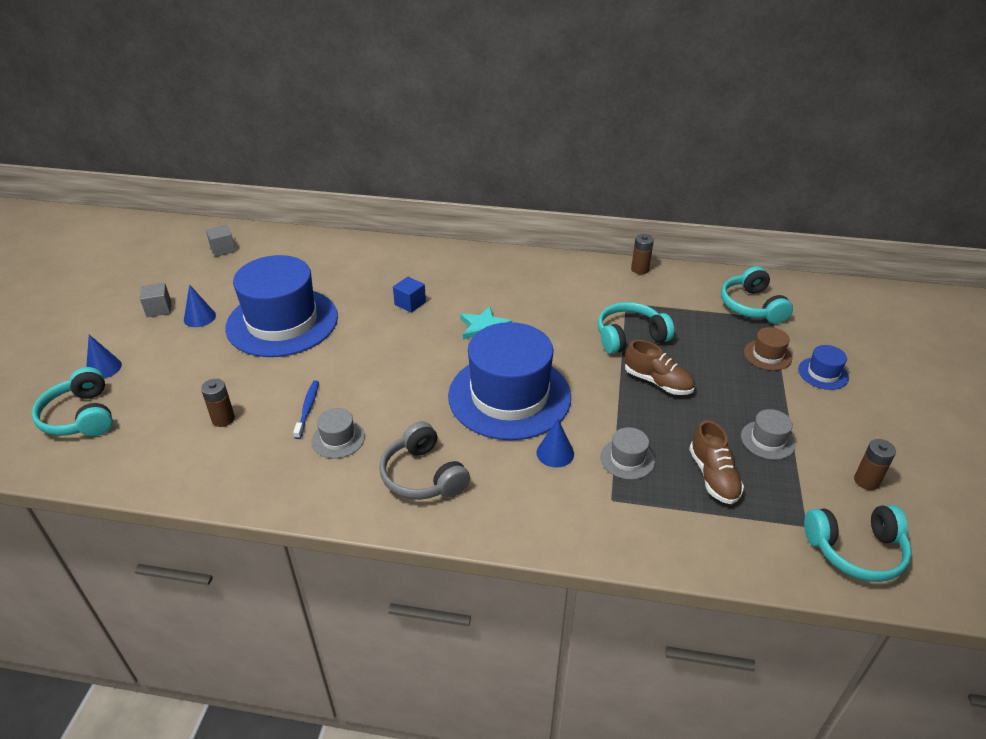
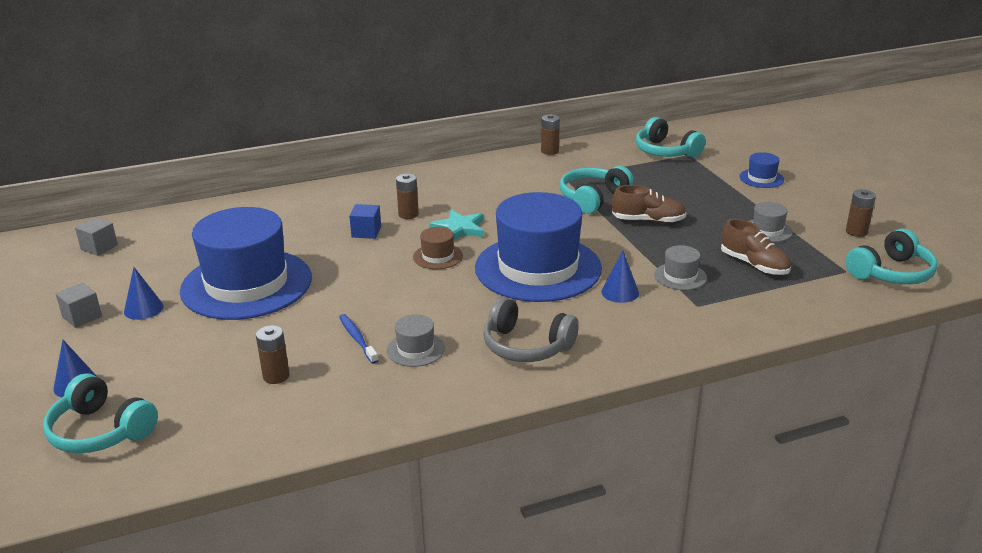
camera: 30 degrees left, 10 degrees down
brown hat [744,327,792,371] -> brown hat moved to [413,227,463,269]
none -> brown battery [396,174,419,219]

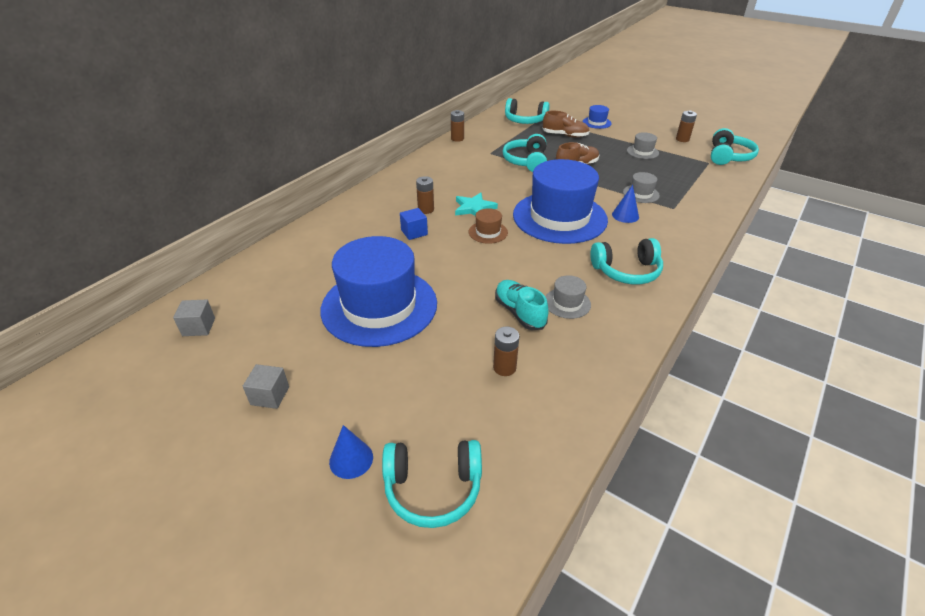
camera: 35 degrees left, 10 degrees up
blue cone [124,267,164,320] -> none
blue toothbrush [339,314,378,364] -> turquoise shoe [495,280,549,330]
grey headphones [483,297,579,362] -> turquoise headphones [590,238,663,284]
brown shoe [721,219,791,275] -> brown shoe moved to [543,111,590,138]

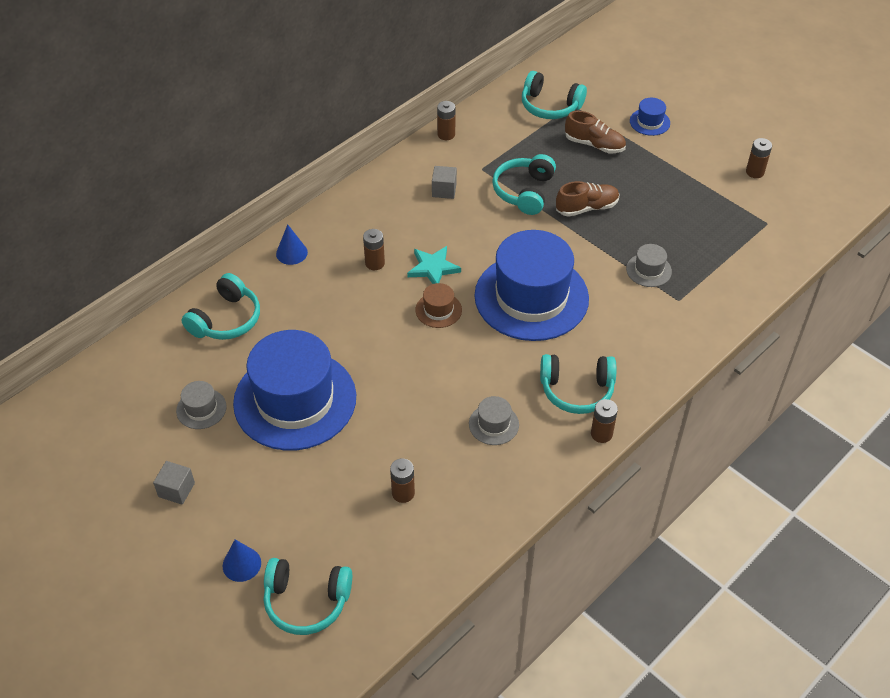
camera: 10 degrees right, 10 degrees up
grey cube [173,300,215,336] -> grey cube moved to [432,166,457,199]
blue cube [400,208,428,240] -> none
turquoise shoe [495,280,549,330] -> none
blue cone [612,185,639,223] -> blue cone moved to [276,224,308,265]
grey hat [627,132,659,159] -> grey hat moved to [176,381,227,429]
turquoise headphones [711,128,759,165] -> turquoise headphones moved to [181,273,260,340]
none -> brown battery [591,399,618,443]

